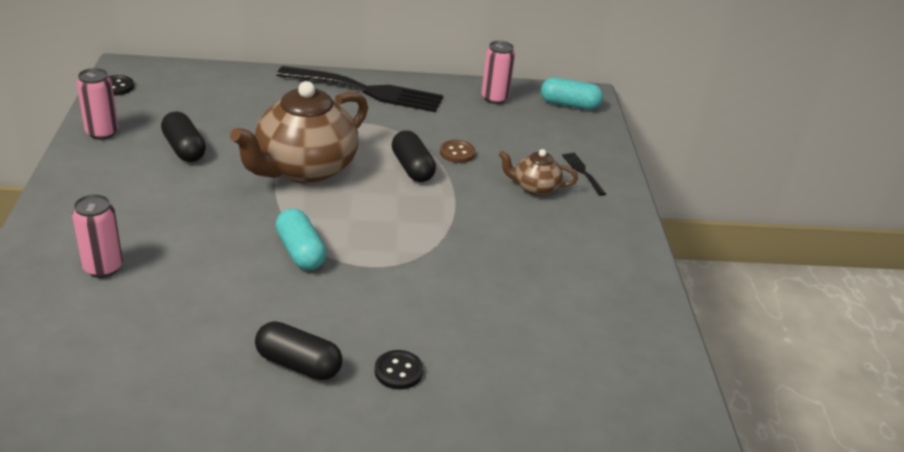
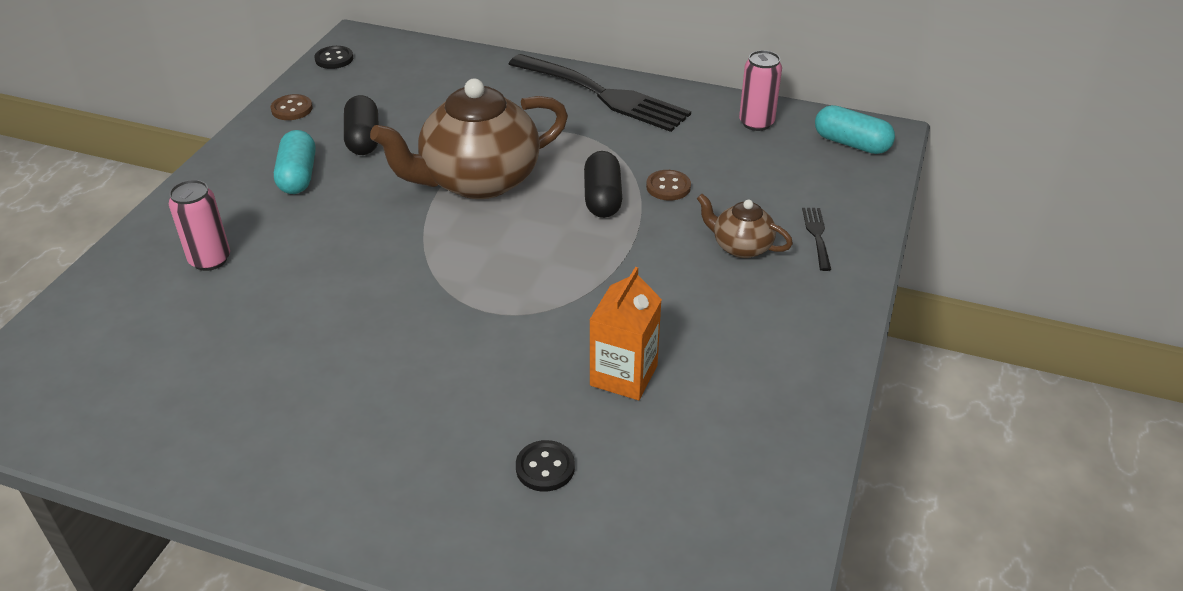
camera: 25 degrees right, 5 degrees up
pink can [77,68,118,140] -> brown button [271,94,313,120]
black capsule [255,321,342,380] -> none
turquoise capsule [275,208,327,270] -> turquoise capsule moved to [274,130,316,194]
black button [375,350,423,390] -> black button moved to [516,440,575,492]
none -> orange carton [589,267,662,400]

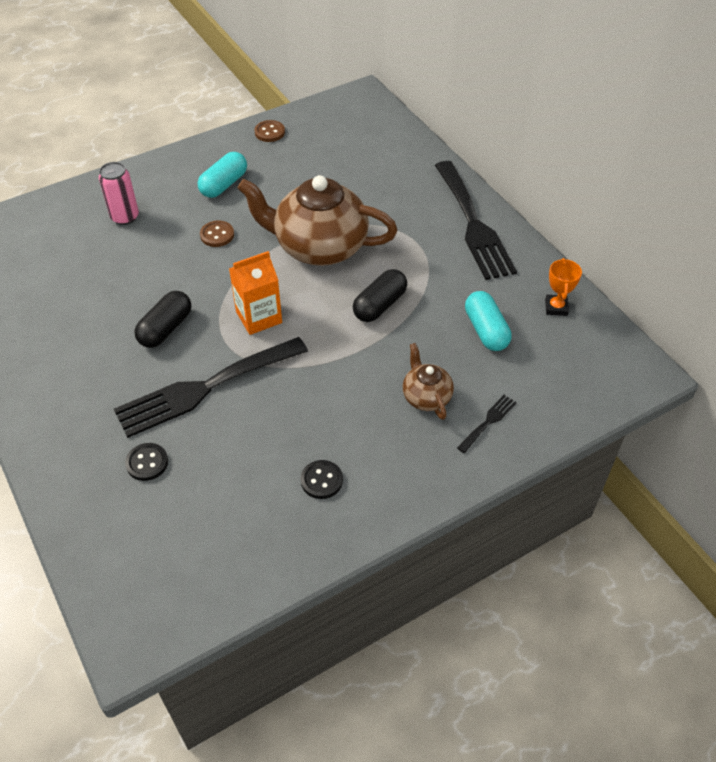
camera: 40 degrees right, 10 degrees up
black button [315,46,353,69] -> black button moved to [301,460,343,499]
black capsule [344,95,379,155] -> black capsule moved to [134,291,191,348]
orange carton [589,267,662,400] -> orange carton moved to [229,251,282,335]
brown button [646,170,691,201] -> brown button moved to [200,221,234,247]
pink can [739,50,782,131] -> orange trophy [545,258,582,316]
turquoise capsule [815,105,895,154] -> turquoise capsule moved to [465,291,512,351]
none -> black fork [114,337,308,438]

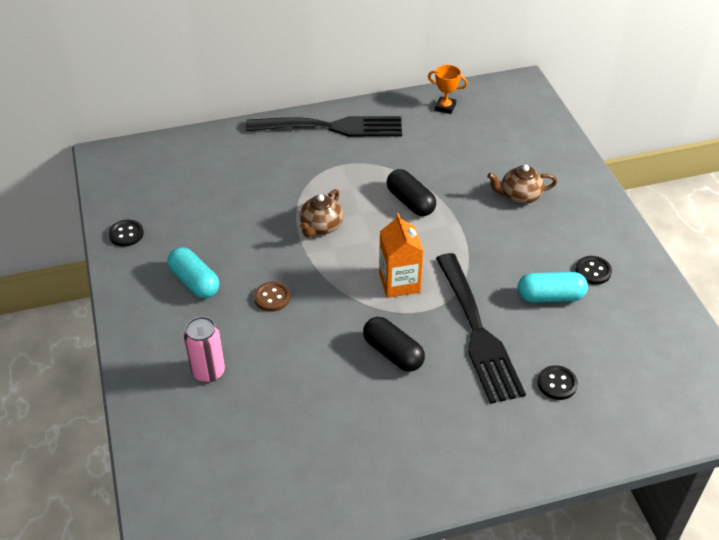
camera: 75 degrees left, 5 degrees down
brown teapot [237,175,398,266] -> brown teapot [300,189,343,237], size x0.48
brown button [254,120,285,142] -> black button [109,220,144,247]
black fork [457,395,517,453] -> none
turquoise capsule [465,291,512,351] -> turquoise capsule moved to [518,272,588,302]

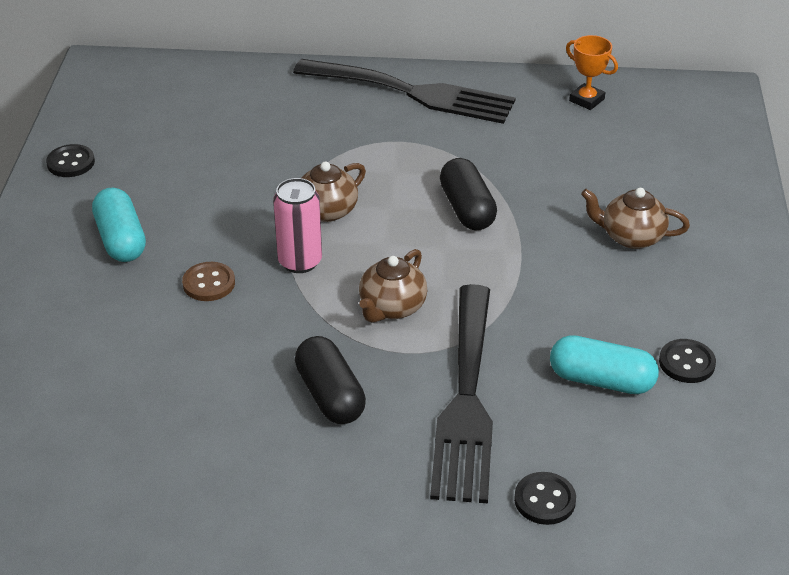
camera: 20 degrees right, 5 degrees down
pink can [184,317,225,382] -> pink can moved to [273,178,322,273]
orange carton [379,213,424,298] -> brown teapot [359,249,427,323]

